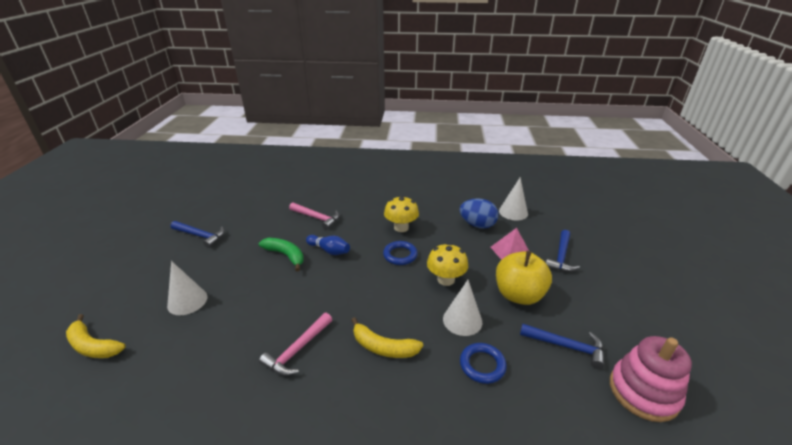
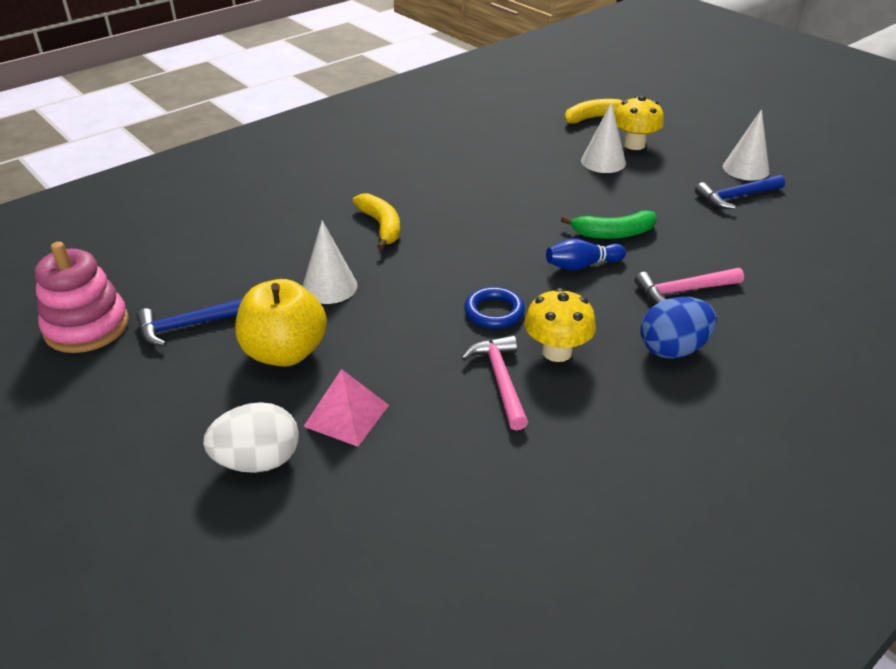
camera: 135 degrees right, 5 degrees up
pink hammer [259,313,332,376] -> pink hammer moved to [462,335,528,430]
yellow banana [351,317,423,358] -> yellow banana turned 90 degrees clockwise [353,193,400,250]
yellow mushroom [427,243,468,286] -> yellow mushroom moved to [615,96,664,150]
blue egg [459,198,499,229] -> blue egg moved to [640,297,717,359]
blue ring [460,343,507,384] -> none
white cone [499,178,528,221] -> white cone moved to [723,109,769,181]
blue hammer [546,230,580,272] -> white egg [203,402,299,473]

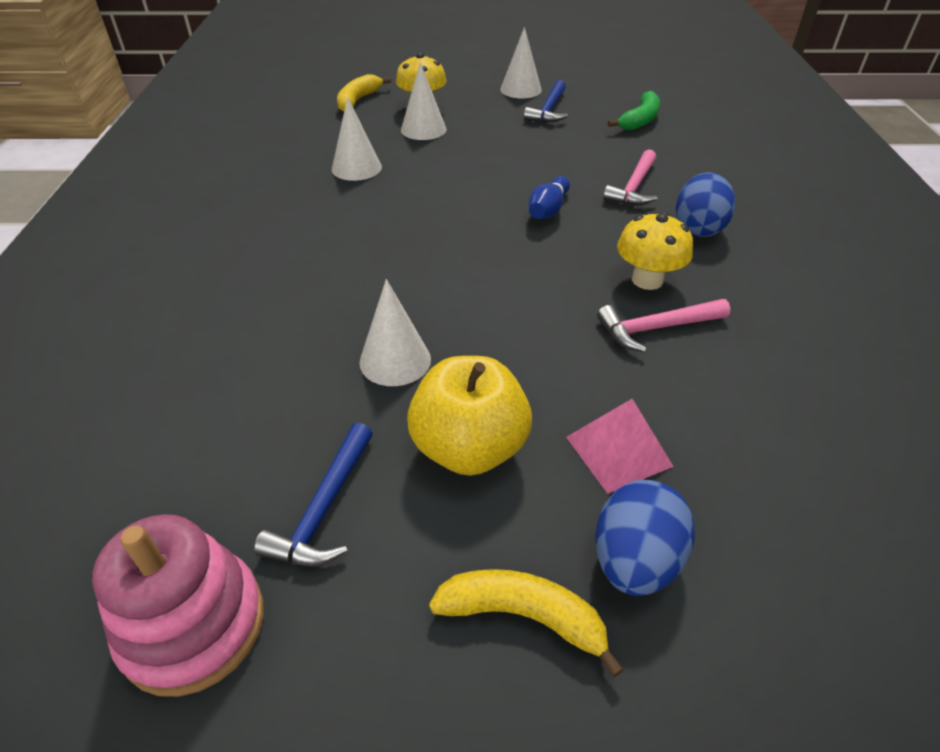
camera: 50 degrees left, 5 degrees up
white egg [203,402,299,473] -> blue egg [595,480,695,596]
yellow banana [353,193,400,250] -> yellow banana moved to [429,569,624,678]
pink hammer [462,335,528,430] -> pink hammer turned 45 degrees counterclockwise [597,299,731,352]
blue ring [464,287,525,329] -> none
green banana [561,210,657,239] -> green banana moved to [608,91,660,130]
none -> white cone [332,97,382,181]

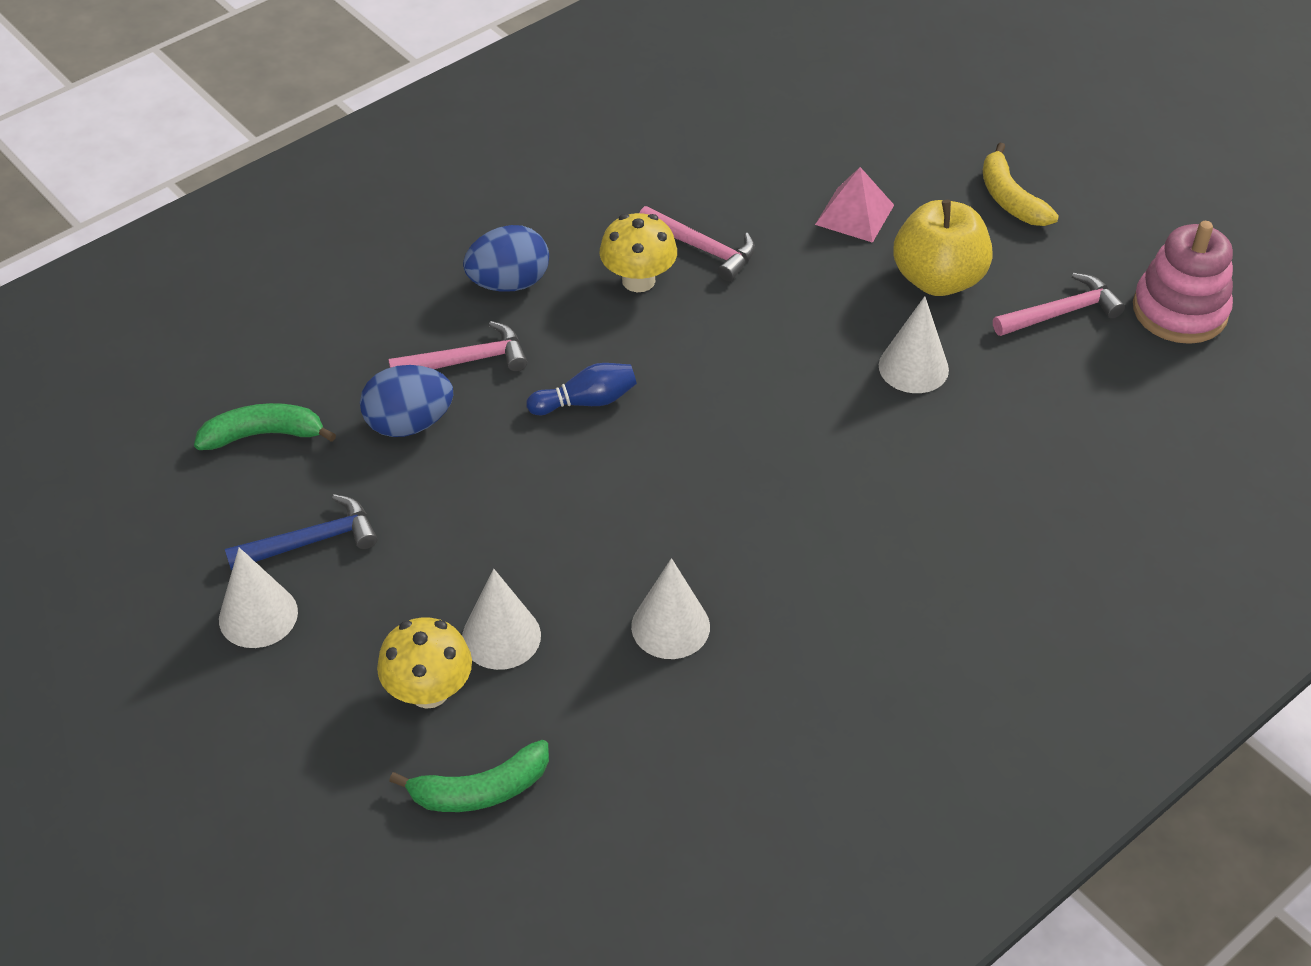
camera: 130 degrees left, 5 degrees up
blue hammer [254,423,373,566] -> pink hammer [993,273,1125,336]
yellow banana [337,74,391,112] -> green banana [389,740,549,812]
blue egg [595,480,695,596] -> blue egg moved to [360,365,453,437]

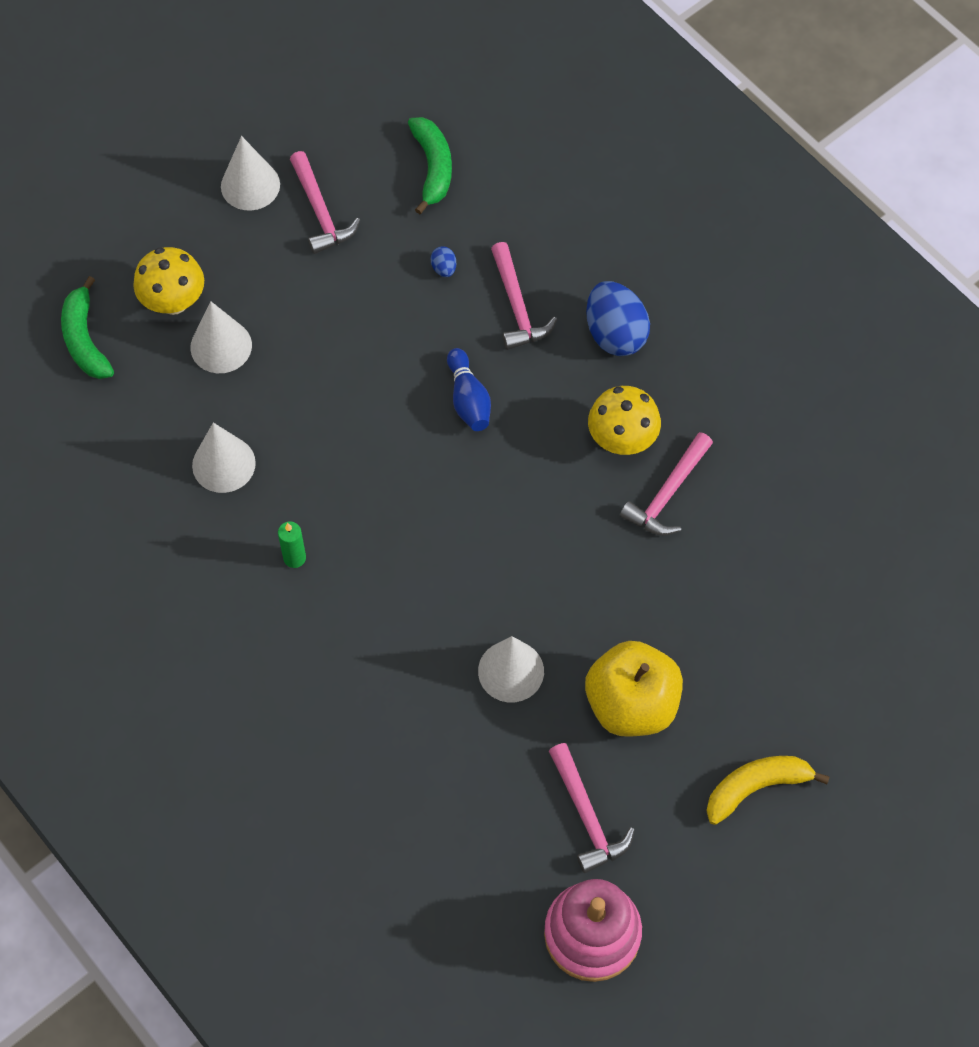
camera: 90 degrees right, 15 degrees up
blue hammer [225,494,377,570] -> pink hammer [290,151,360,254]
blue egg [360,365,453,437] -> blue egg [431,246,456,277], size x0.43
pink pyramid [815,167,894,243] -> none
none -> green candle [278,521,306,568]

